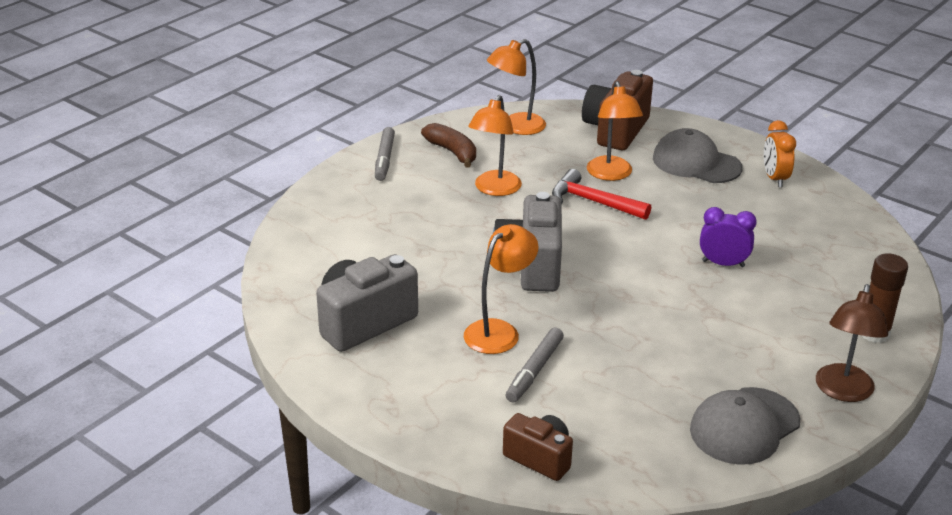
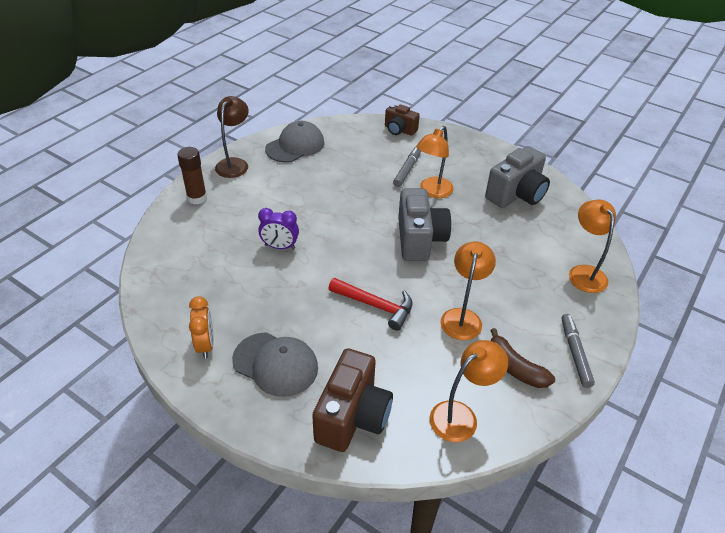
camera: 175 degrees right, 10 degrees up
orange lamp [587,81,643,181] -> orange lamp moved to [569,200,616,293]

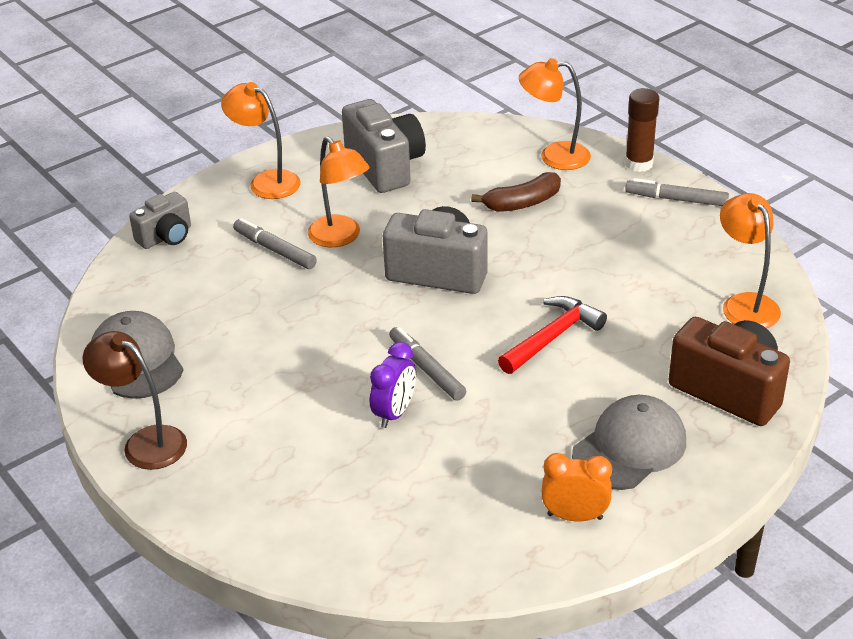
camera: 70 degrees left, 5 degrees down
brown glue stick [177,147,207,204] -> brown glue stick moved to [625,88,659,172]
brown camera [385,104,420,136] -> grey camera [129,192,191,249]
orange lamp [440,241,496,340] -> orange lamp moved to [221,82,300,199]
brown banana [490,328,555,388] -> brown banana moved to [471,172,561,212]
none -> grey marker [389,327,466,401]

